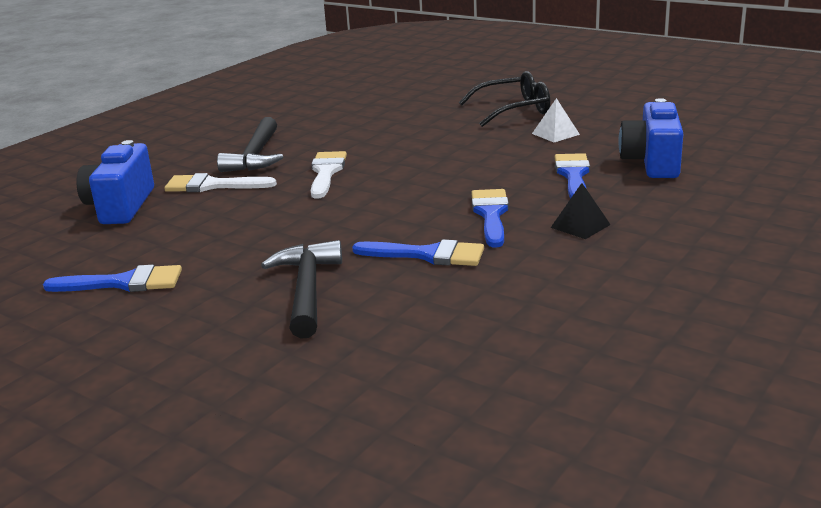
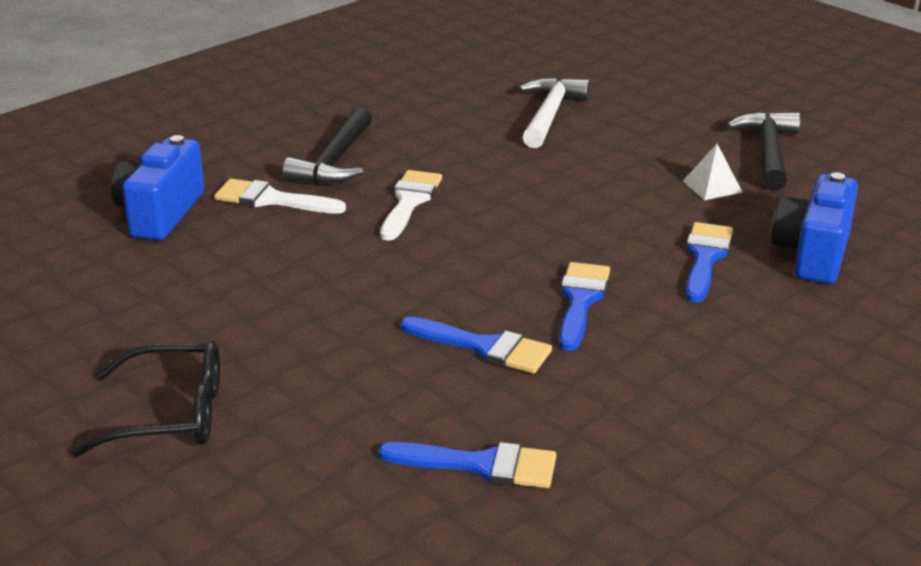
camera: 10 degrees right, 5 degrees up
blue brush [43,265,182,292] -> blue brush moved to [379,442,556,488]
black hammer [261,240,342,339] -> black hammer moved to [727,111,800,190]
black glasses [459,71,550,127] -> black glasses moved to [71,341,220,457]
black pyramid [551,183,611,239] -> none
none -> white hammer [519,77,590,148]

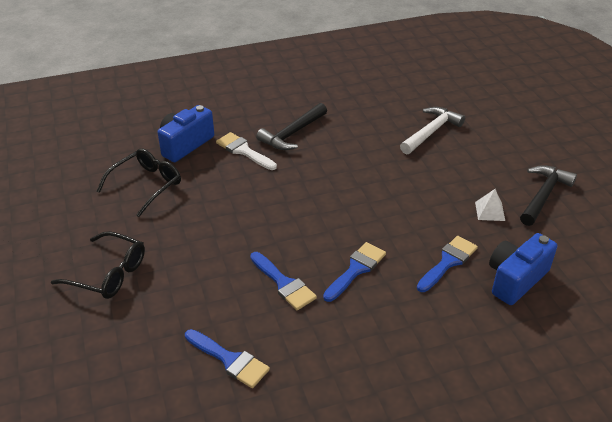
camera: 25 degrees right, 10 degrees up
white brush [380,170,442,241] -> none
none -> black glasses [97,148,181,217]

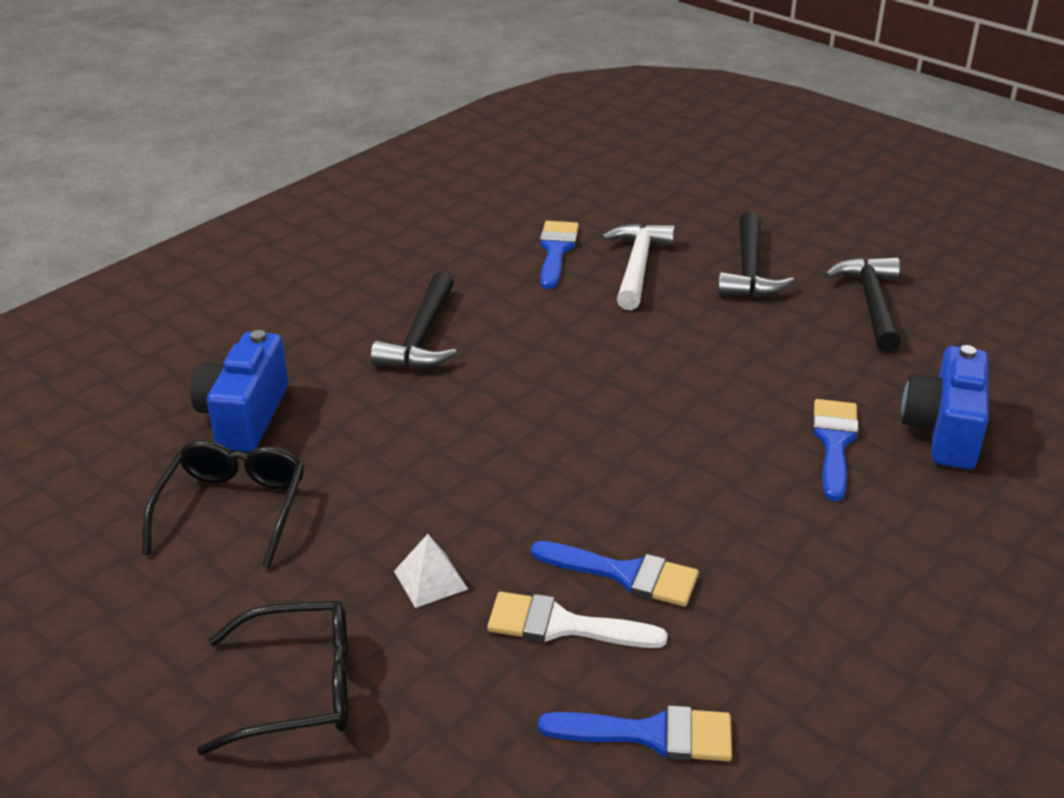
camera: 30 degrees left, 5 degrees down
white brush [216,132,277,170] -> white brush moved to [487,592,668,648]
blue brush [323,242,386,302] -> blue brush moved to [540,221,579,289]
white pyramid [475,189,505,221] -> white pyramid moved to [394,534,468,608]
none -> black hammer [717,211,795,297]

